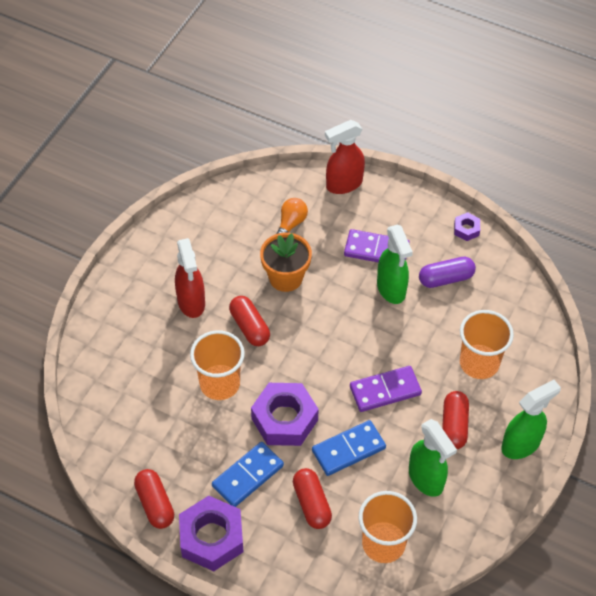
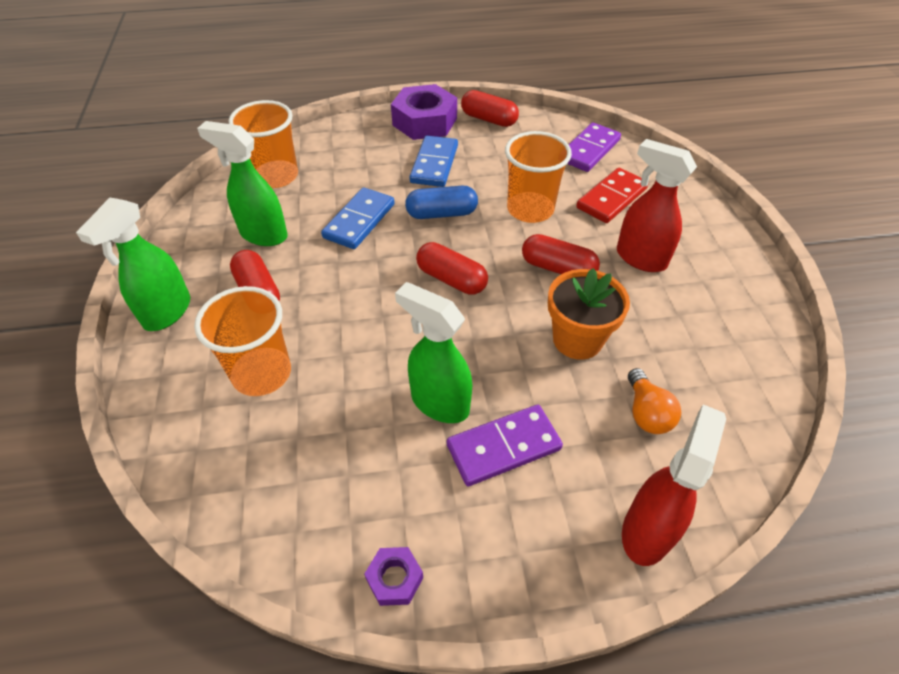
camera: 145 degrees right, 5 degrees down
purple nut [251,383,319,446] -> blue capsule [405,186,478,219]
red capsule [293,468,332,529] -> red capsule moved to [416,242,488,295]
purple domino [350,366,422,412] -> purple domino moved to [567,122,621,172]
purple capsule [419,257,476,288] -> none
none -> red domino [576,168,649,223]

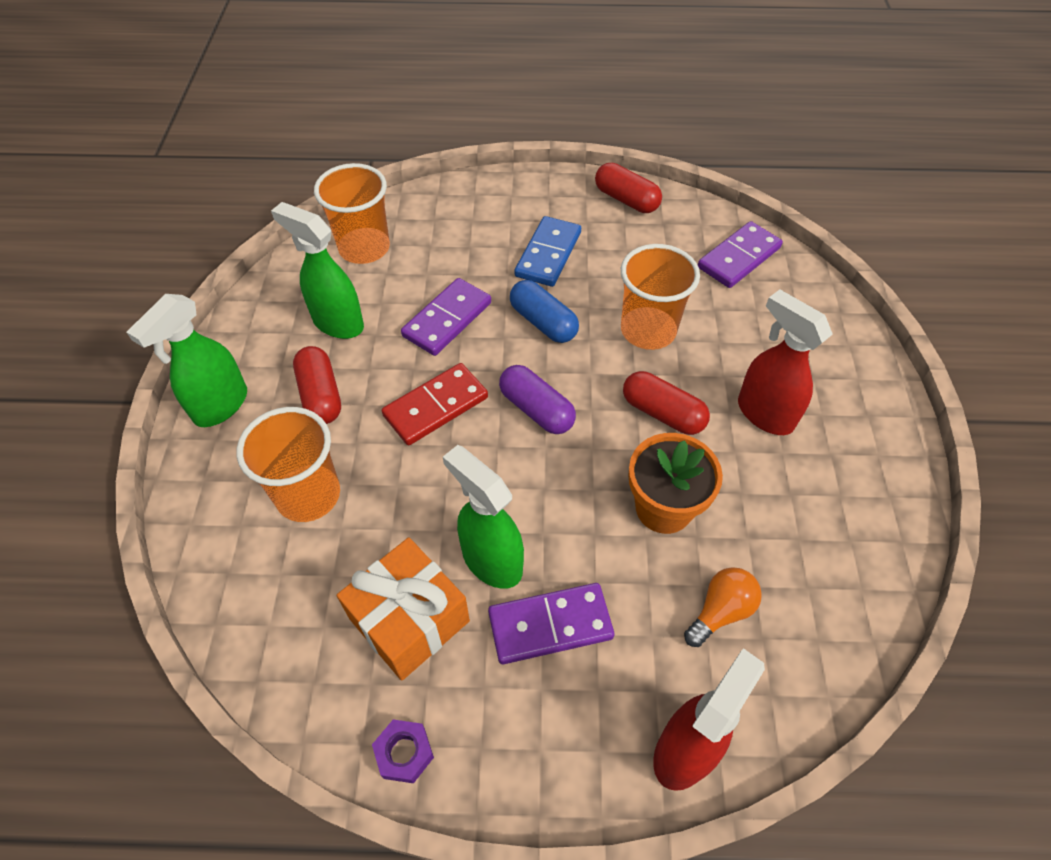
camera: 10 degrees right, 5 degrees up
blue domino [321,187,395,249] -> purple domino [401,278,491,356]
purple nut [391,84,457,140] -> none
blue capsule [405,186,478,219] -> blue capsule turned 45 degrees clockwise [510,280,579,343]
red capsule [416,242,488,295] -> purple capsule [499,365,576,434]
red domino [576,168,649,223] -> red domino moved to [382,363,488,445]
orange light bulb [628,368,681,434] -> orange light bulb turned 135 degrees counterclockwise [684,567,762,647]
none -> orange gift [337,538,470,680]

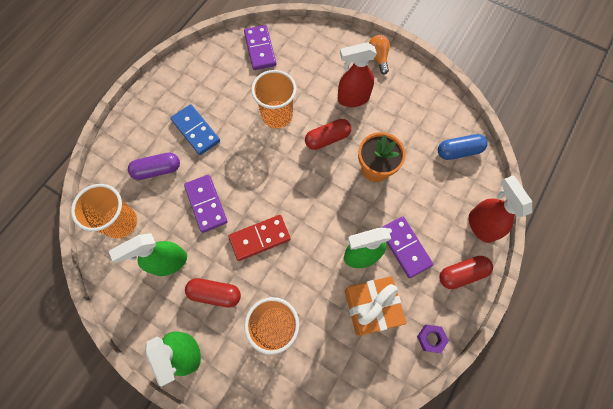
camera: 60 degrees left, 15 degrees up
red domino [382,363,488,445] -> red domino turned 75 degrees clockwise [229,215,291,261]
purple domino [488,583,614,664] -> purple domino turned 45 degrees counterclockwise [381,216,434,278]
purple capsule [499,365,576,434] -> purple capsule moved to [128,153,180,180]
blue capsule [510,280,579,343] -> blue capsule moved to [438,134,488,160]
red capsule [595,163,662,213] -> red capsule moved to [439,256,493,289]
orange light bulb [684,567,762,647] -> orange light bulb moved to [369,35,390,74]

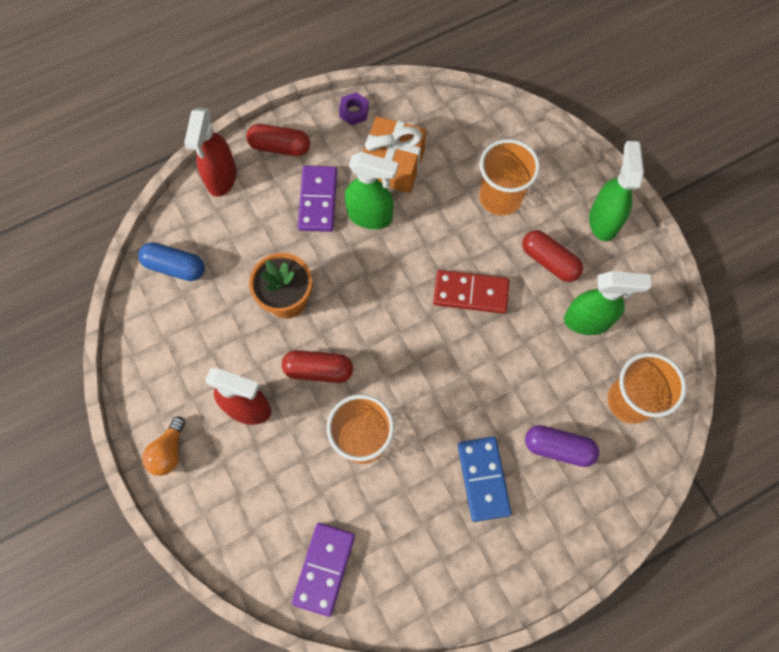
camera: 150 degrees left, 0 degrees up
purple domino [184,175,227,233] -> none

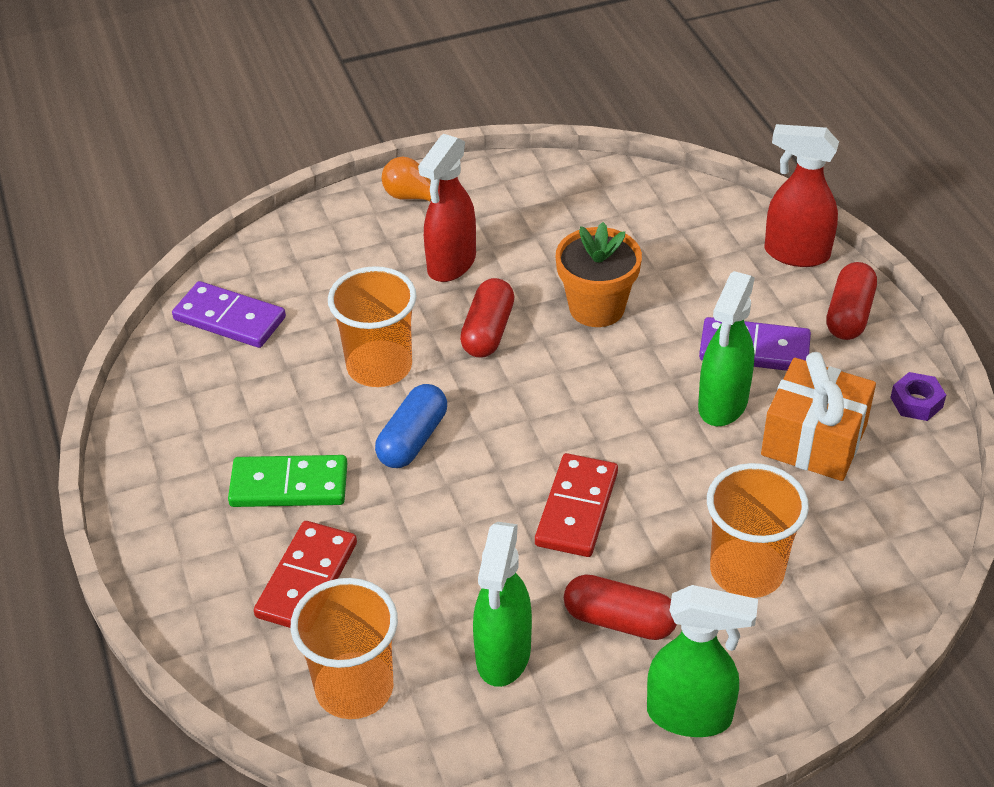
camera: 100 degrees right, 25 degrees down
blue capsule [138,242,205,281] -> blue capsule moved to [375,384,447,468]
blue domino [458,437,512,522] -> green domino [228,455,348,507]
red capsule [522,230,583,282] -> red capsule turned 60 degrees clockwise [564,574,677,640]
purple capsule [525,425,599,467] -> red domino [254,521,357,628]

